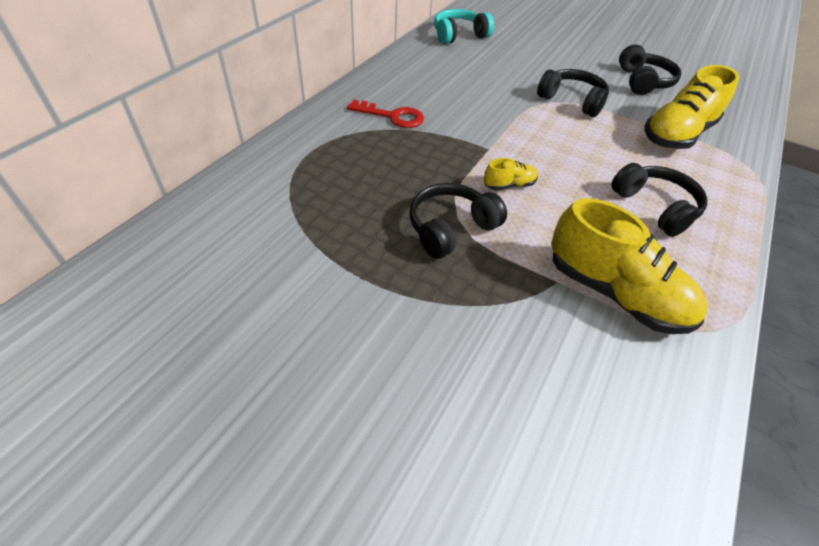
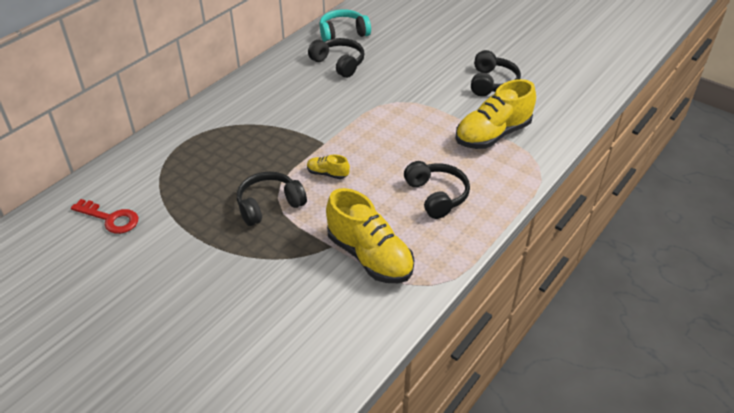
camera: 10 degrees right, 5 degrees down
red key [347,100,424,128] -> red key moved to [71,199,138,234]
yellow shoe [484,158,538,190] -> yellow shoe turned 150 degrees counterclockwise [307,155,350,179]
black headphones [537,69,609,117] -> black headphones moved to [308,38,365,78]

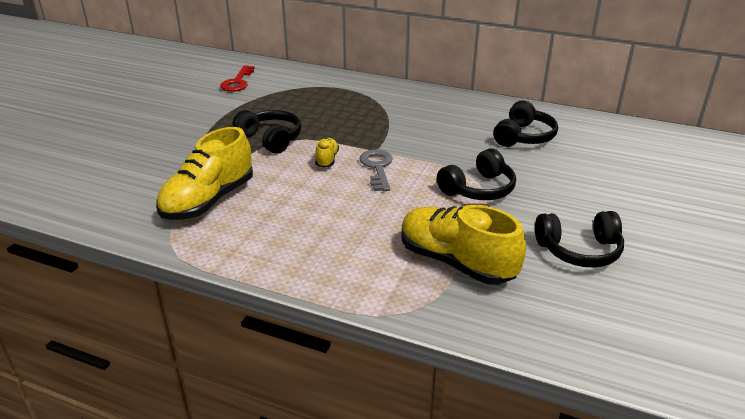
camera: 75 degrees right, 10 degrees down
turquoise headphones [319,9,371,42] -> none
black headphones [404,161,470,219] -> black headphones moved to [437,148,516,200]
none -> grey key [359,149,393,191]

